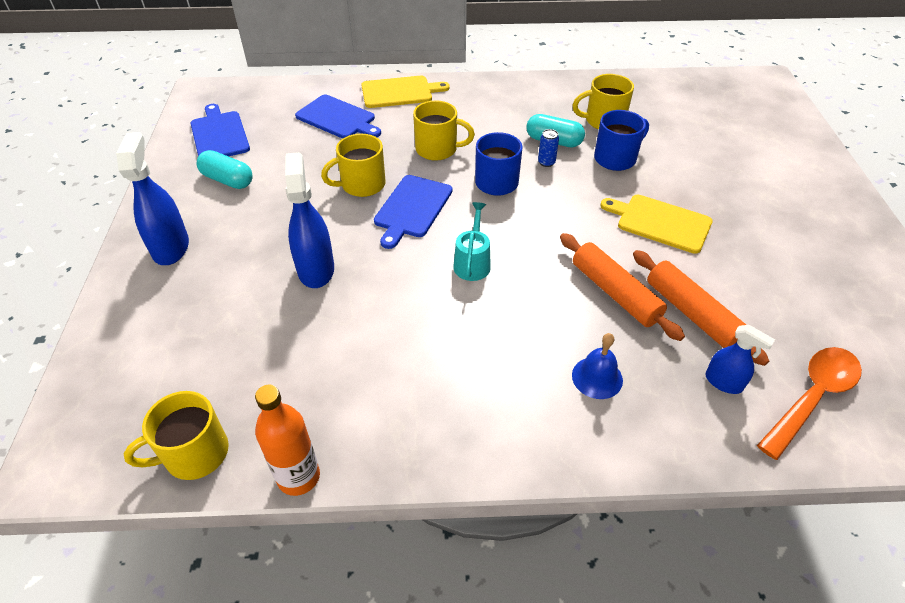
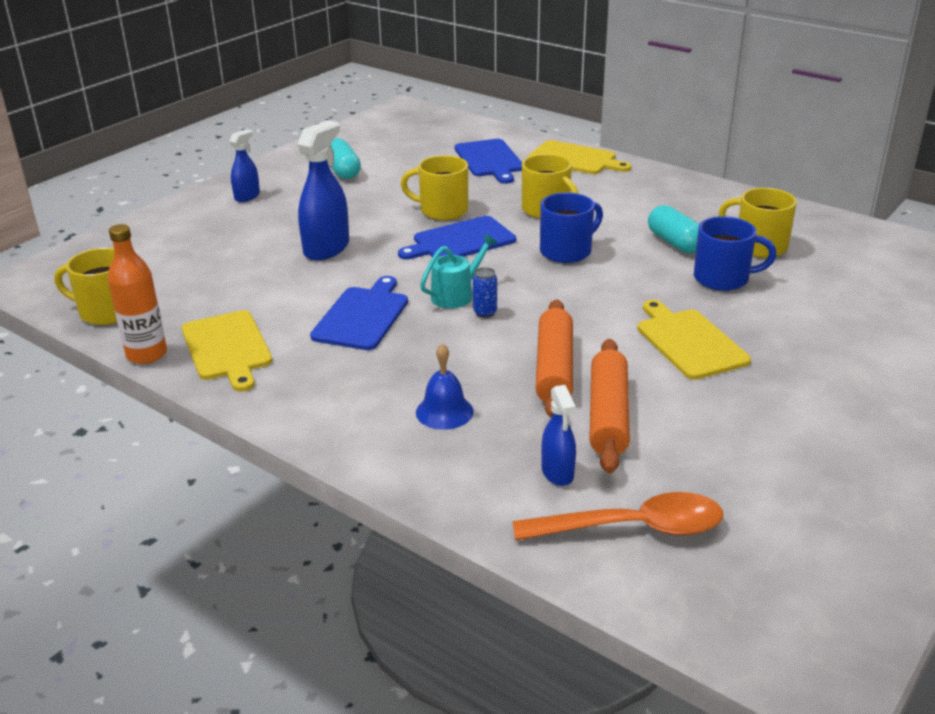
camera: 40 degrees right, 15 degrees down
blue spray bottle [116,132,189,265] -> blue spray bottle [229,129,260,202], size x0.58
blue cutting board [190,104,250,156] -> blue cutting board moved to [310,276,408,350]
blue can [538,129,559,167] -> blue can moved to [473,267,497,318]
none -> yellow cutting board [182,310,272,392]

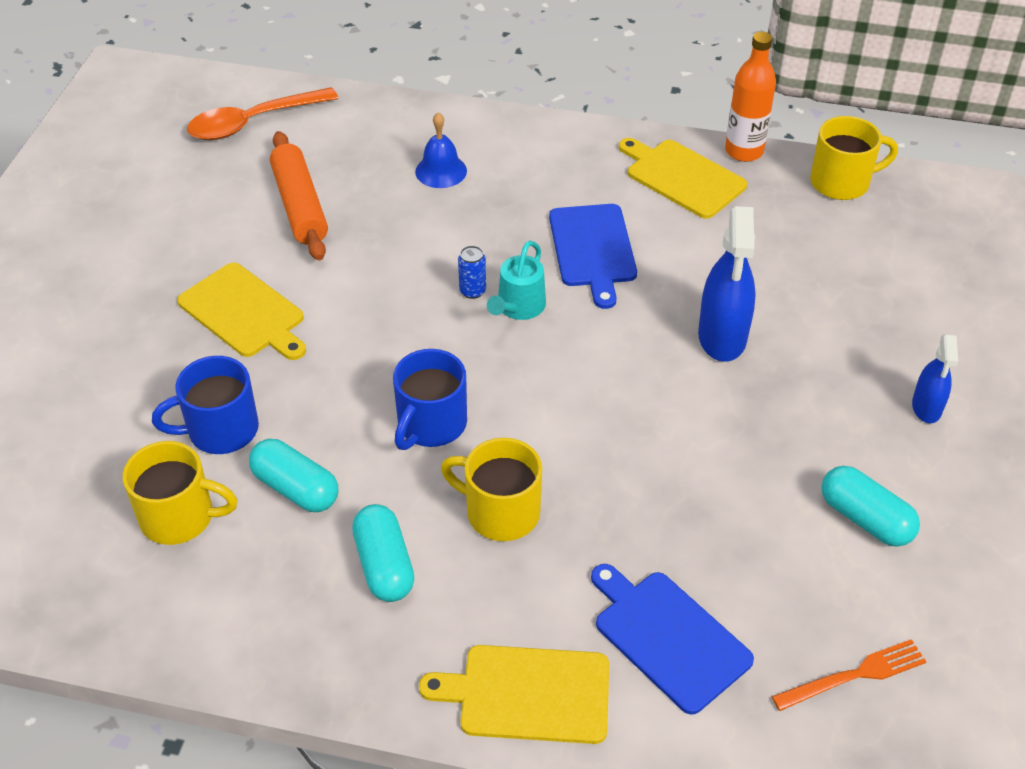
camera: 155 degrees right, 15 degrees up
blue cutting board [398,216,516,260] -> none
yellow mug [401,155,468,220] -> none
orange rolling pin [536,299,573,418] -> none
blue spray bottle [541,385,576,486] -> none
none -> turquoise capsule [352,504,414,602]
none -> orange fork [772,639,927,711]

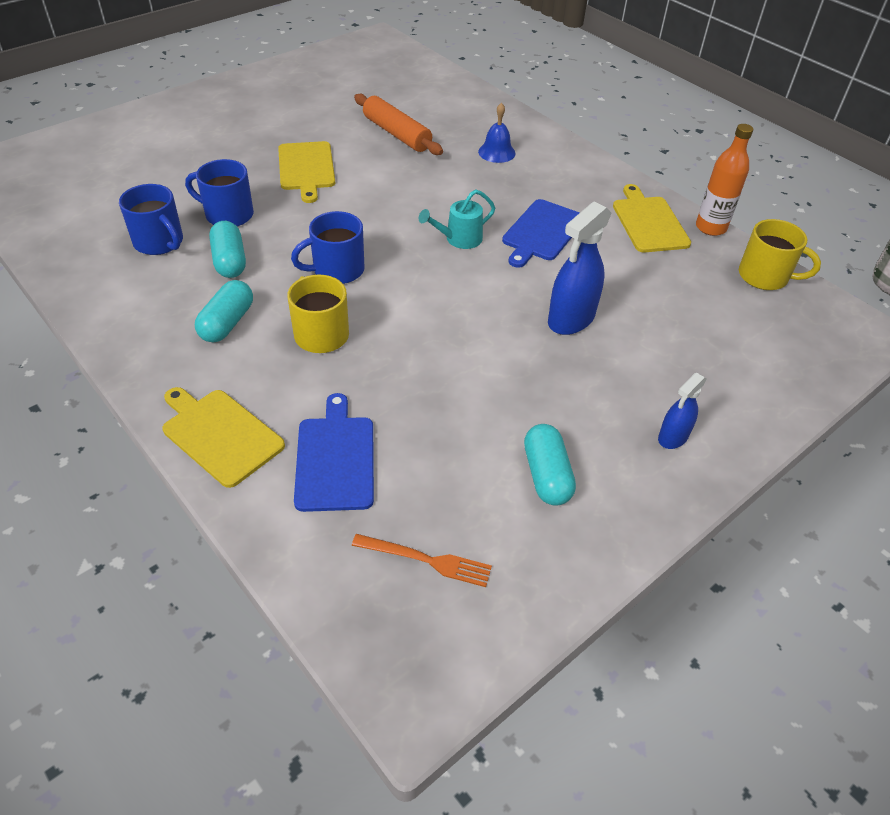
camera: 35 degrees right, 0 degrees up
yellow mug [123,441,237,545] -> blue mug [119,184,183,255]
orange spoon [187,87,338,140] -> none
orange rolling pin [270,131,328,260] -> orange rolling pin turned 60 degrees counterclockwise [354,94,443,155]
blue can [458,246,486,299] -> none

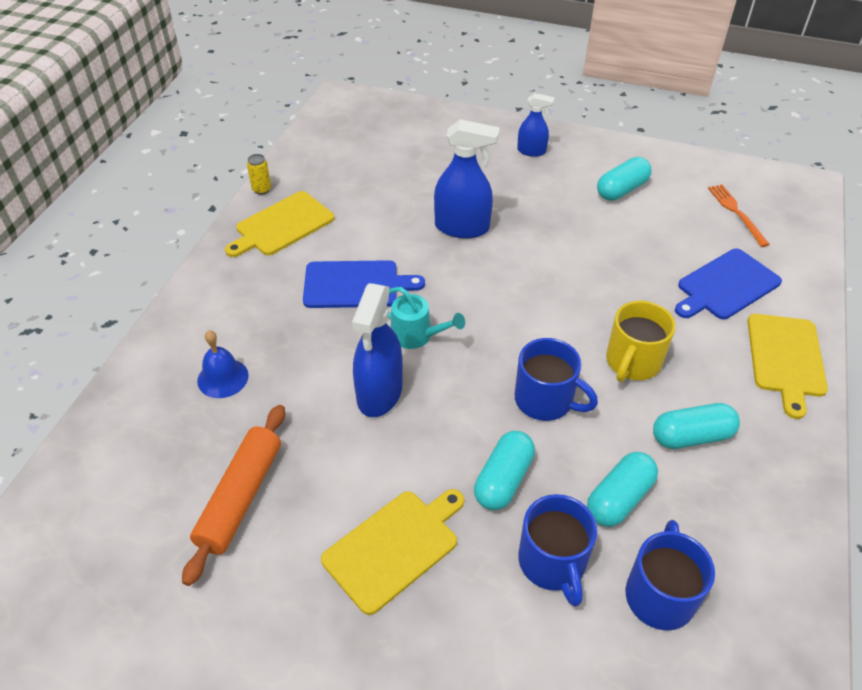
camera: 120 degrees left, 0 degrees up
orange bottle [696,124,753,236] -> yellow can [247,154,271,195]
yellow mug [739,219,821,290] -> none
none -> blue spray bottle [352,283,403,417]
none -> turquoise capsule [474,431,535,510]

